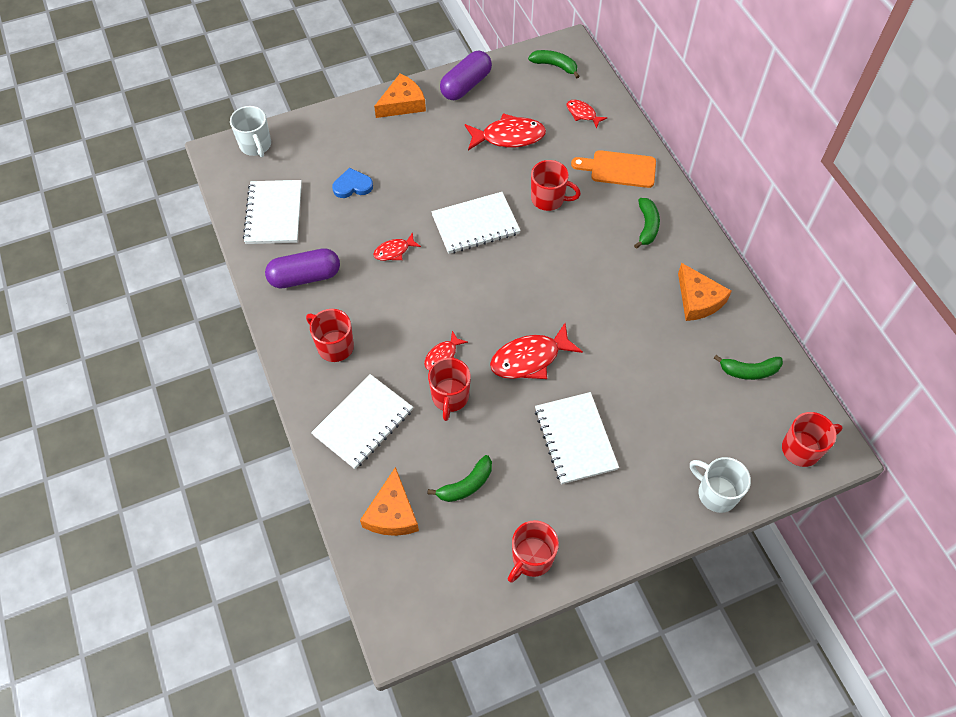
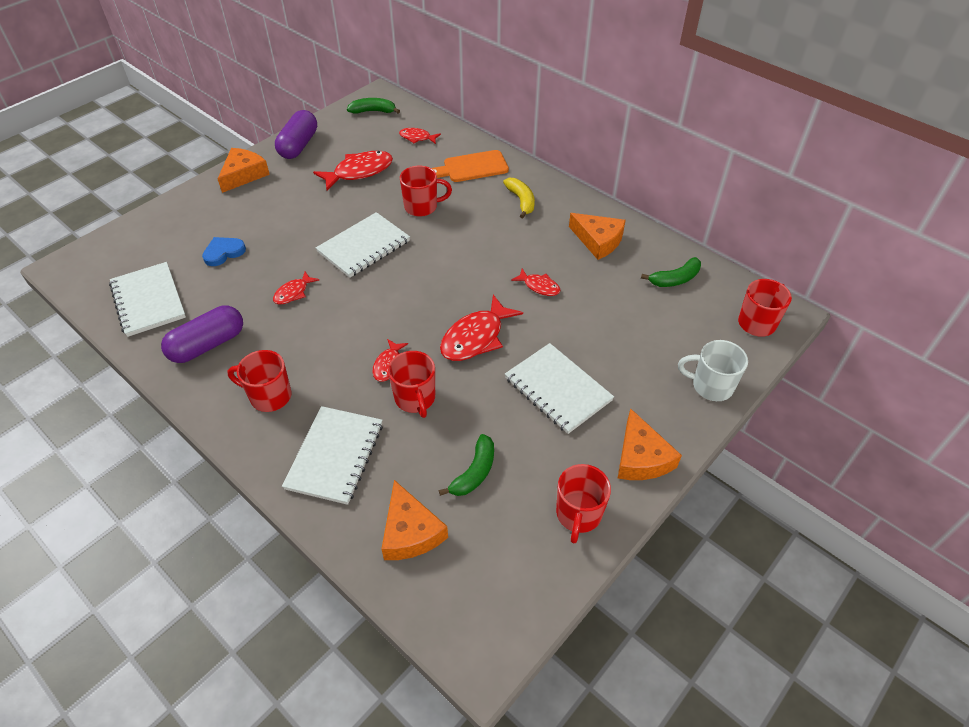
camera: 25 degrees left, 10 degrees down
white mug [230,106,271,157] -> none
green banana [634,198,660,249] -> yellow banana [503,178,535,218]
none -> red fish [511,269,561,296]
none -> orange cheese [618,408,682,480]

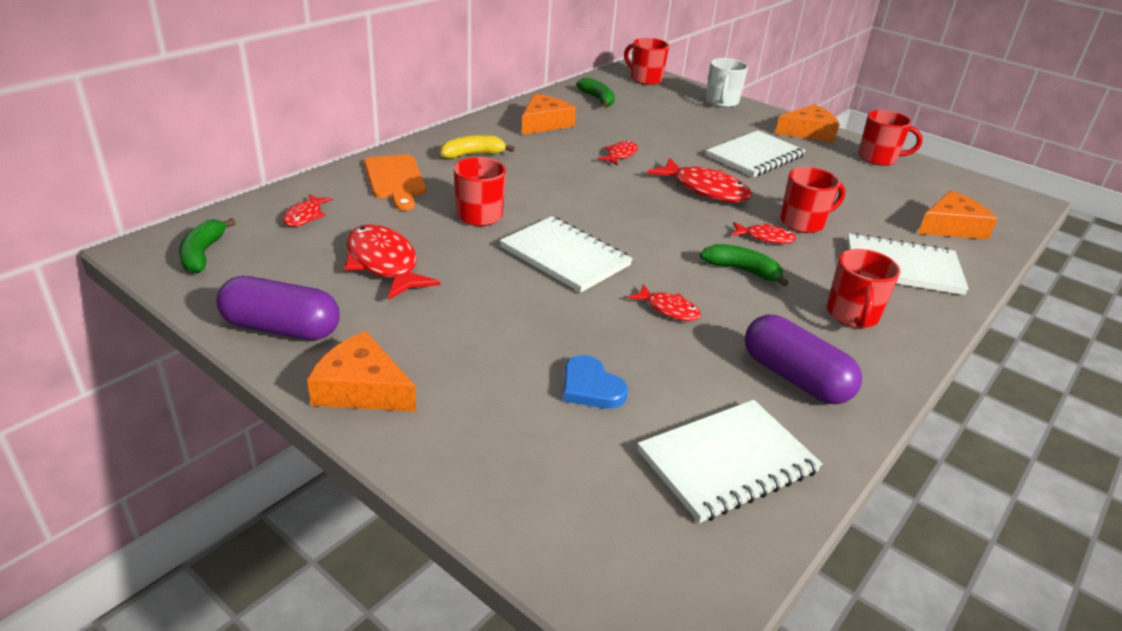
camera: 95 degrees left, 15 degrees down
green banana [438,434,494,496] -> green banana moved to [700,244,789,287]

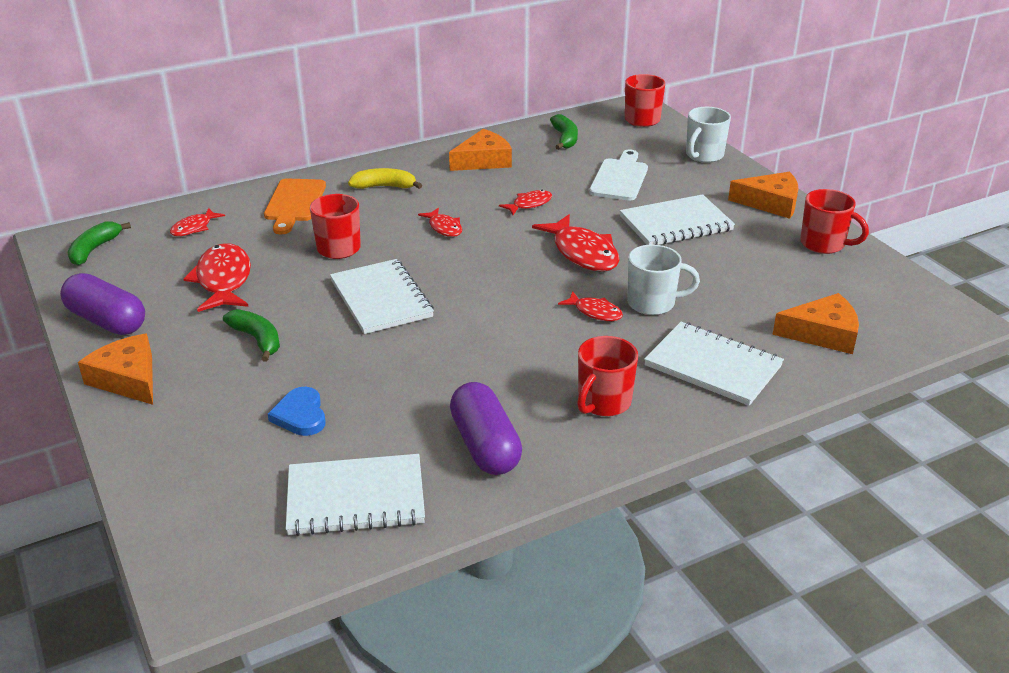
camera: 25 degrees right, 0 degrees up
red fish [628,284,701,321] -> red fish moved to [418,208,462,237]
green banana [700,244,789,287] -> green banana moved to [223,309,280,362]
red mug [780,167,845,233] -> white mug [627,244,700,315]
none -> white cutting board [589,149,648,201]

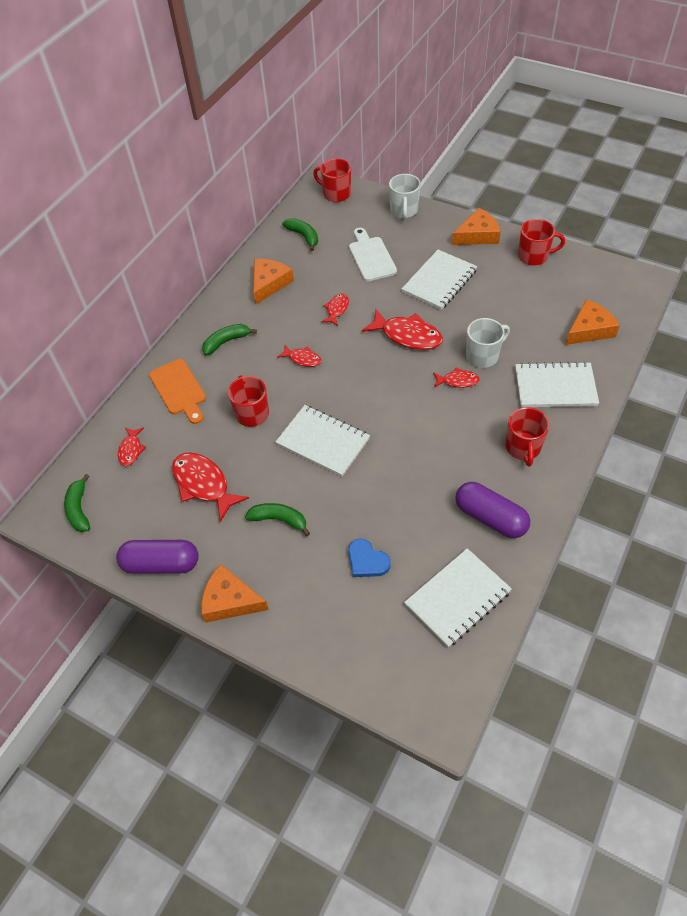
camera: 30 degrees left, 20 degrees up
yellow banana [348,168,422,189] -> green banana [202,324,257,355]

